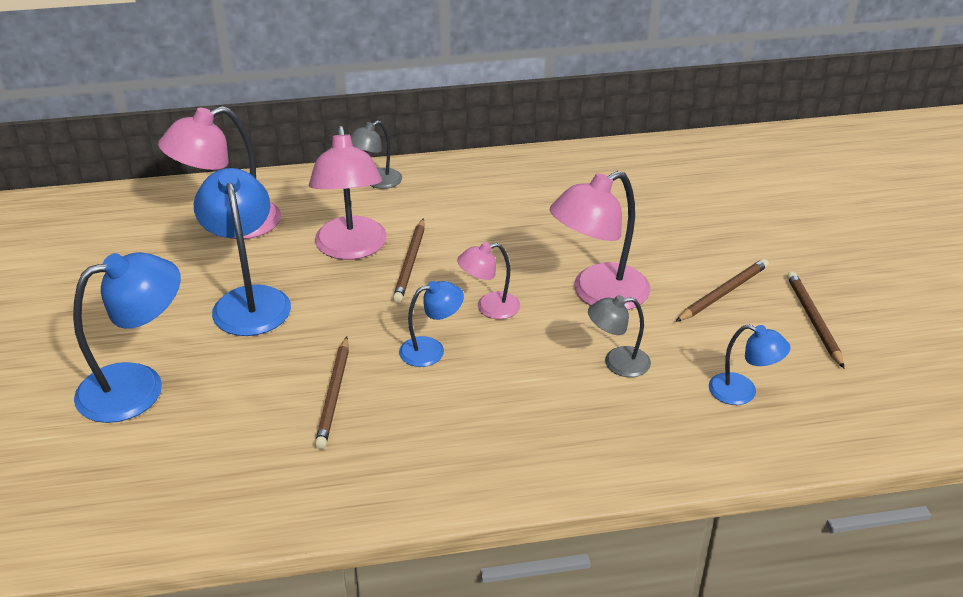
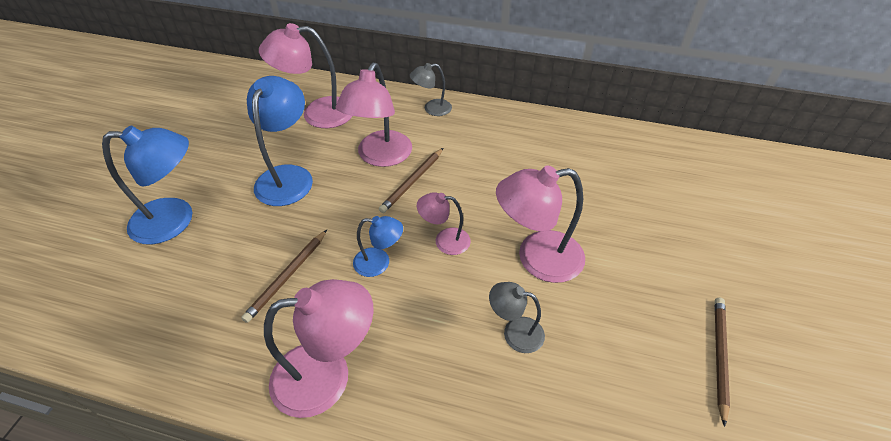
camera: 25 degrees right, 10 degrees up
brown pencil [675,259,769,322] -> none
blue lamp [709,324,790,405] -> none
none -> pink lamp [264,279,373,418]

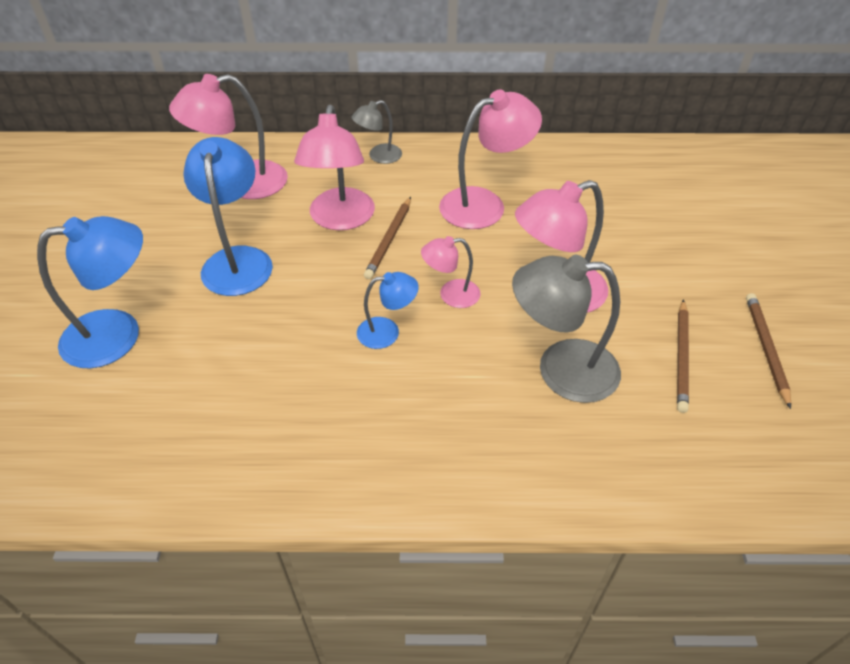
camera: 15 degrees left, 0 degrees up
brown pencil [241,230,327,323] -> brown pencil moved to [677,299,689,413]
pink lamp [264,279,373,418] -> pink lamp moved to [439,90,542,229]
grey lamp [489,282,545,353] -> grey lamp [512,254,621,403], size x1.81

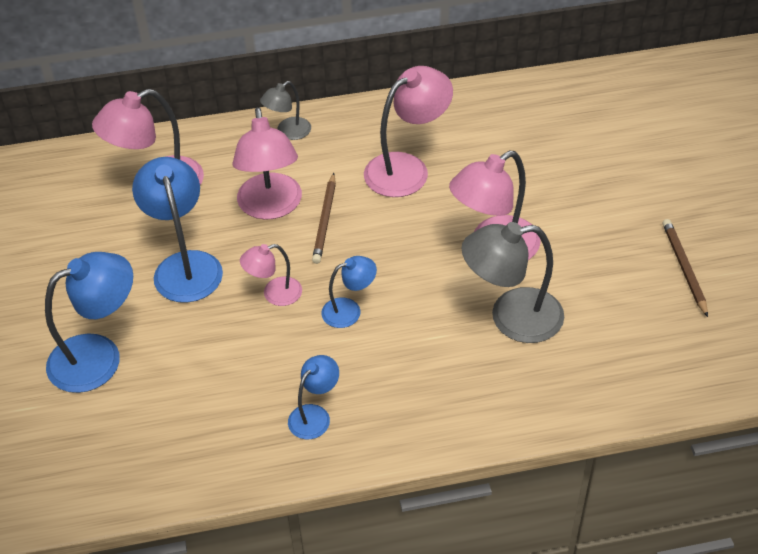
camera: 10 degrees left, 0 degrees up
pink lamp [421,236,481,308] -> pink lamp moved to [240,244,302,306]
brown pencil [677,299,689,413] -> none
none -> blue lamp [288,355,339,439]

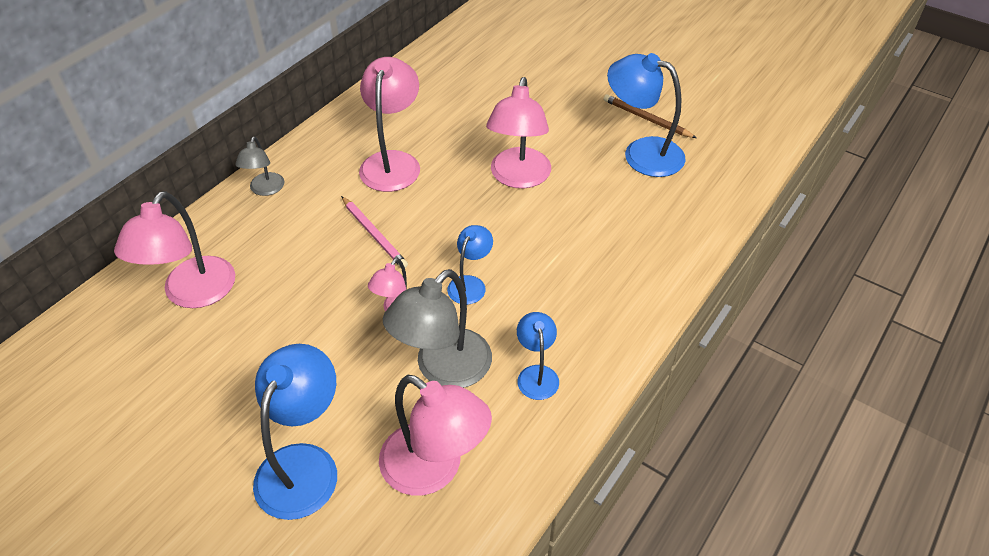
camera: 45 degrees left, 0 degrees up
blue lamp [132,157,223,303] -> blue lamp moved to [607,53,686,177]
pink lamp [232,107,302,220] -> pink lamp moved to [379,375,492,496]
brown pencil [312,173,336,264] -> pink pencil [341,196,408,268]
grey lamp [462,222,564,343] -> grey lamp moved to [383,269,492,388]

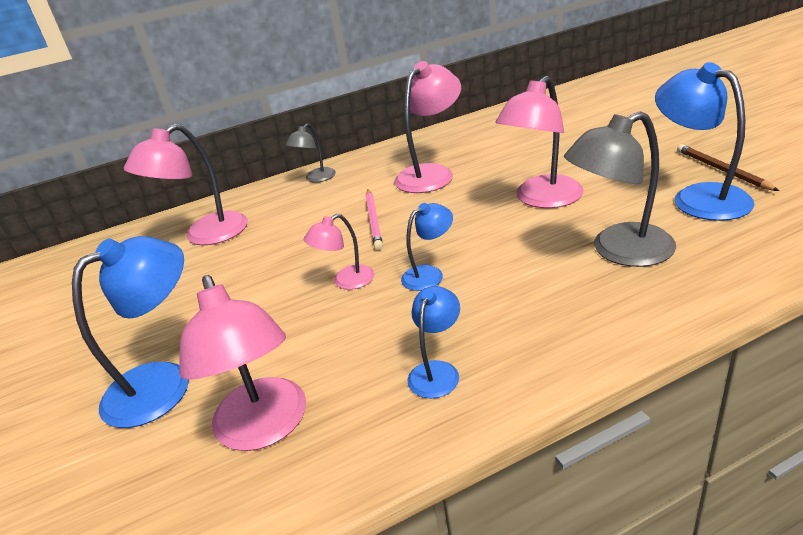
camera: 35 degrees right, 15 degrees down
grey lamp [383,269,492,388] -> grey lamp moved to [564,112,676,267]

